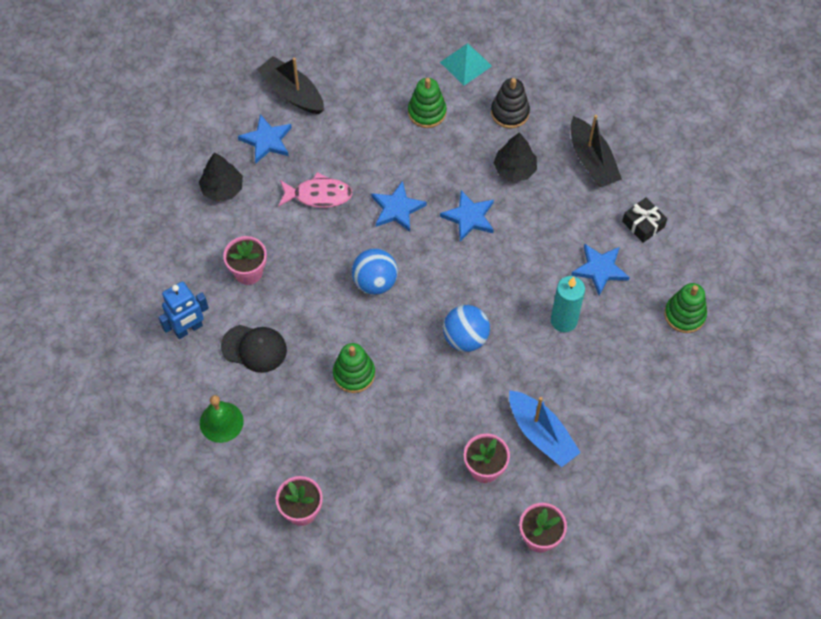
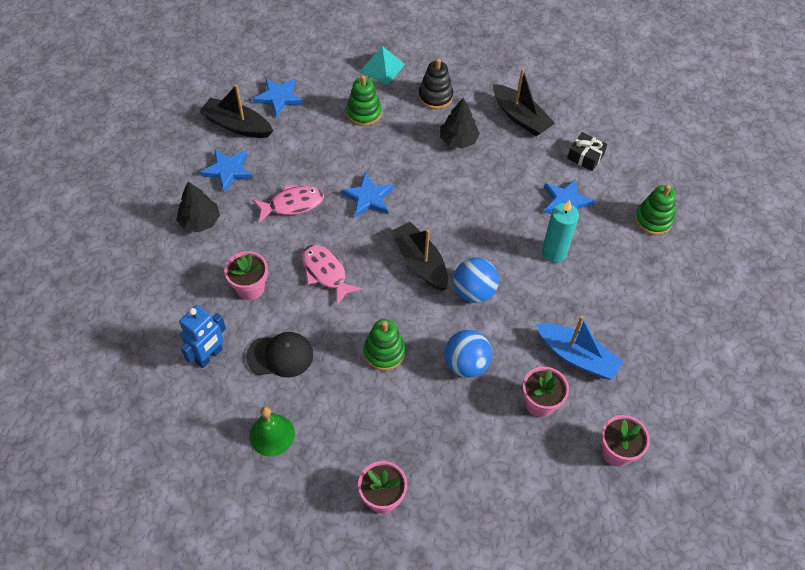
camera: 20 degrees left, 5 degrees down
blue ball [352,249,398,295] -> blue ball moved to [444,330,492,378]
blue star [440,190,494,241] -> blue star moved to [253,78,303,117]
none -> pink fish [302,245,362,305]
none -> black boat [391,222,448,291]

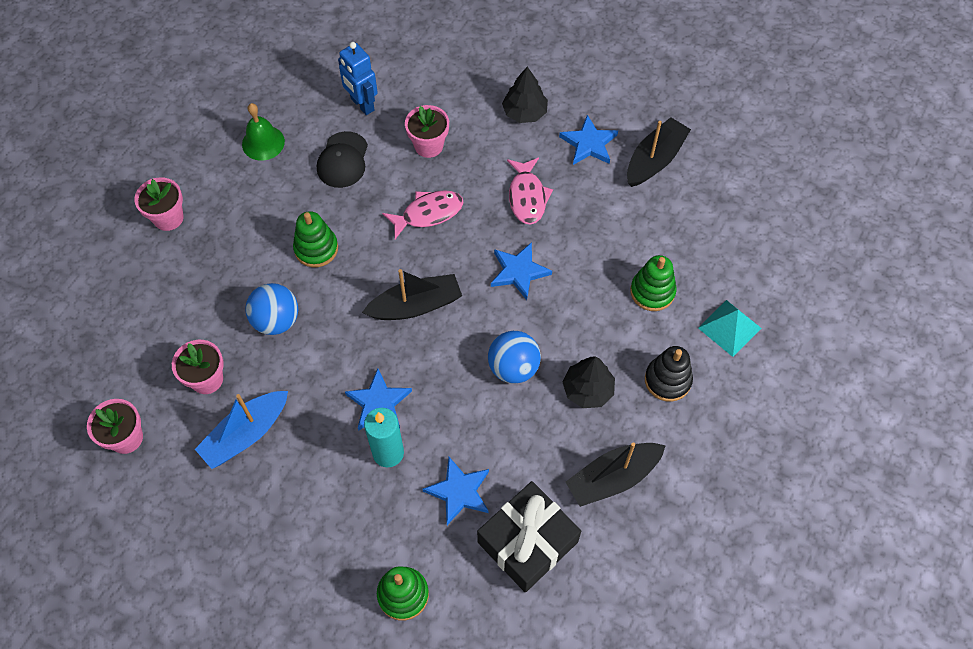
camera: 105 degrees right, 5 degrees up
blue star [253,78,303,117] -> blue star moved to [345,369,412,431]
blue ball [453,257,499,303] -> blue ball moved to [488,331,541,384]
black gift [567,132,607,171] -> black gift [477,481,581,592], size x1.88

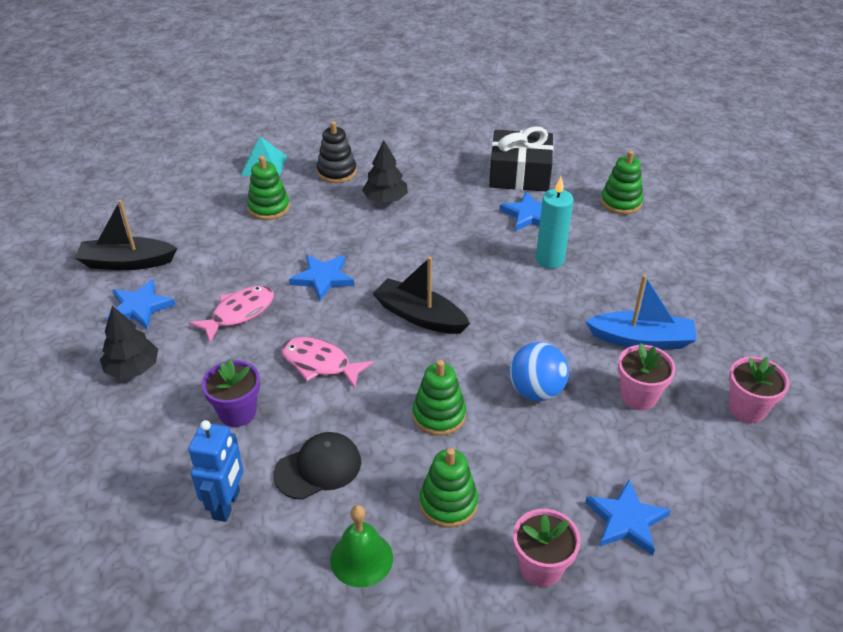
camera: 130 degrees left, 20 degrees down
blue star [345,369,412,431] -> blue star moved to [585,480,671,555]
pink flower pot [405,105,449,158] -> purple flower pot [202,359,260,427]
blue ball [488,331,541,384] -> none
black boat [566,442,666,507] -> none
none -> green stacking toy [420,448,478,528]

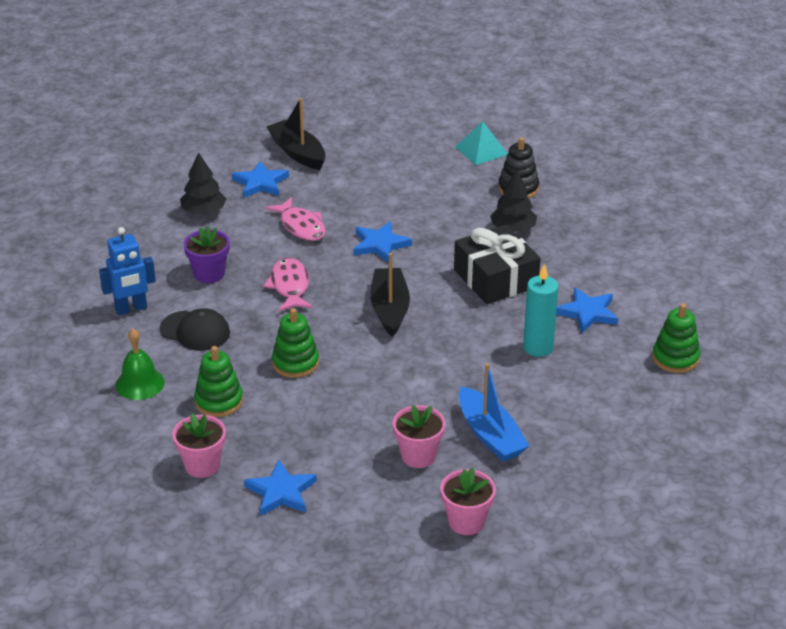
camera: 55 degrees right, 5 degrees down
pink fish [189,286,274,342] -> pink fish turned 45 degrees clockwise [265,197,326,241]
green stacking toy [247,156,290,220] -> none
black gift [489,126,554,192] -> black gift moved to [454,224,541,304]
blue ball [509,342,569,401] -> none

